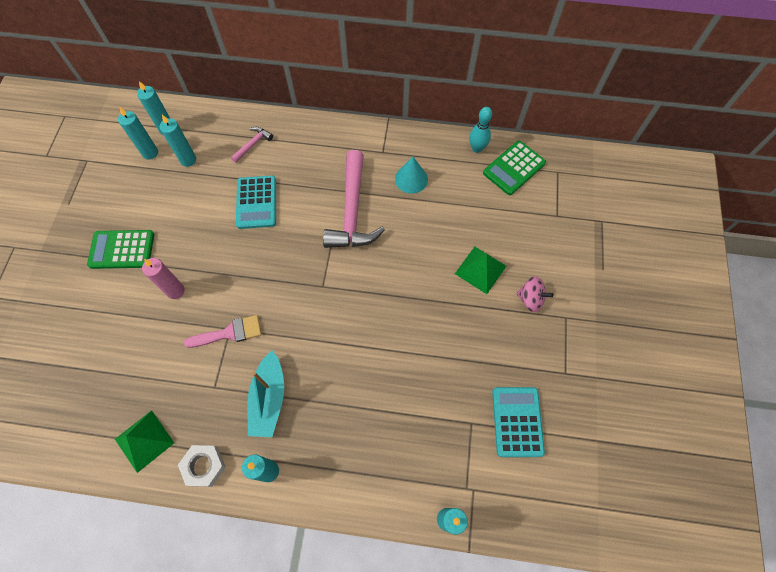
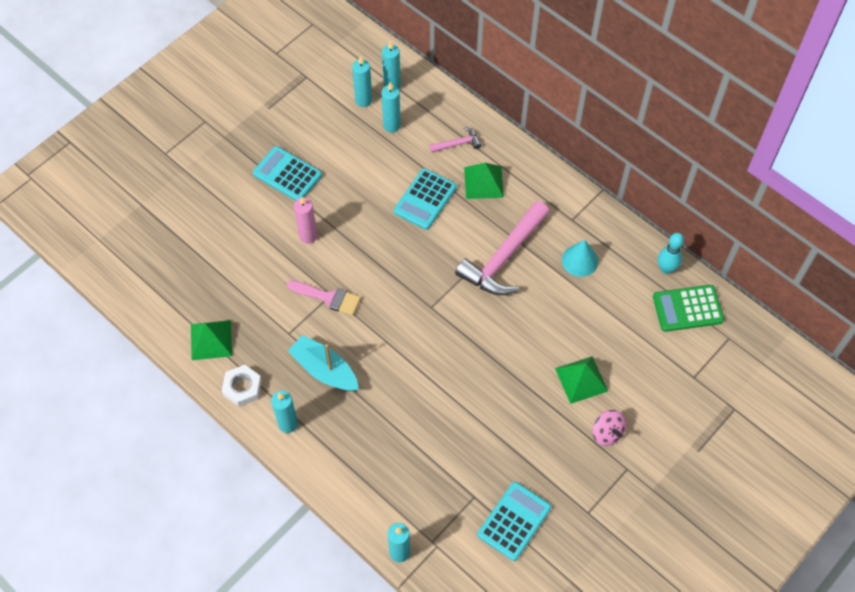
camera: 35 degrees right, 5 degrees down
green calculator [87,230,154,269] -> turquoise calculator [253,146,322,201]
turquoise boat [247,350,284,437] -> turquoise boat turned 90 degrees clockwise [288,335,359,391]
none -> green pyramid [464,163,504,199]

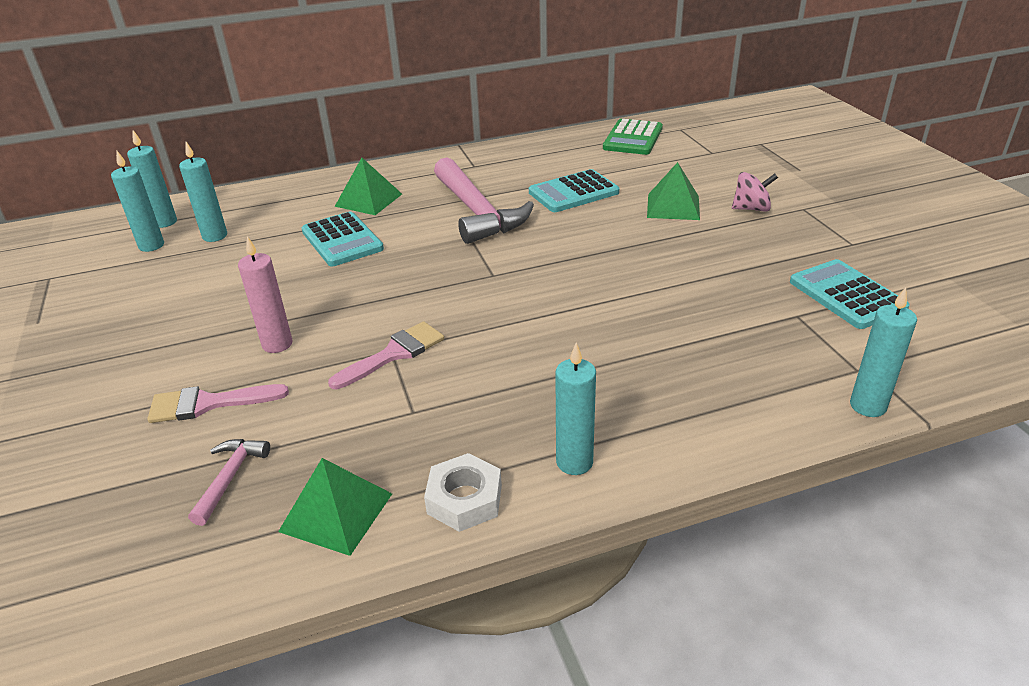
camera: 60 degrees left, 25 degrees down
turquoise calculator [253,146,322,201] -> turquoise calculator moved to [529,169,619,212]
turquoise boat [288,335,359,391] -> none
pink hammer [429,127,481,153] -> pink hammer moved to [188,439,270,526]
turquoise cone [562,240,598,277] -> none
turquoise bowling pin [658,233,684,274] -> none
none -> pink brush [147,384,289,423]

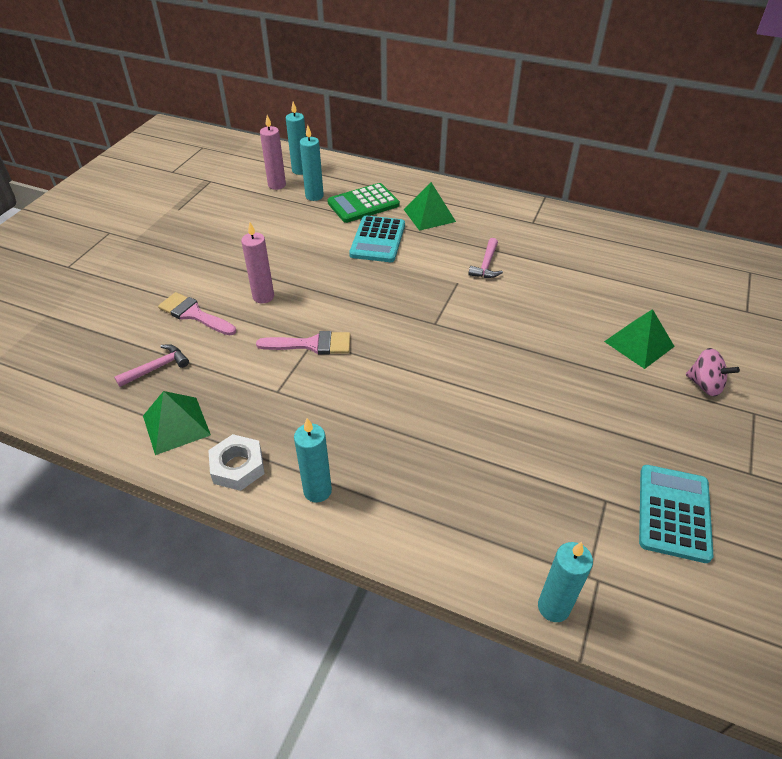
camera: 40 degrees right, 10 degrees up
turquoise candle [111,150,164,252] -> pink candle [260,115,286,190]
pink hammer [434,157,534,244] -> pink hammer [469,238,503,278], size x0.46
turquoise calculator [529,169,619,212] -> none
green calculator [603,119,663,155] -> green calculator moved to [327,183,400,223]

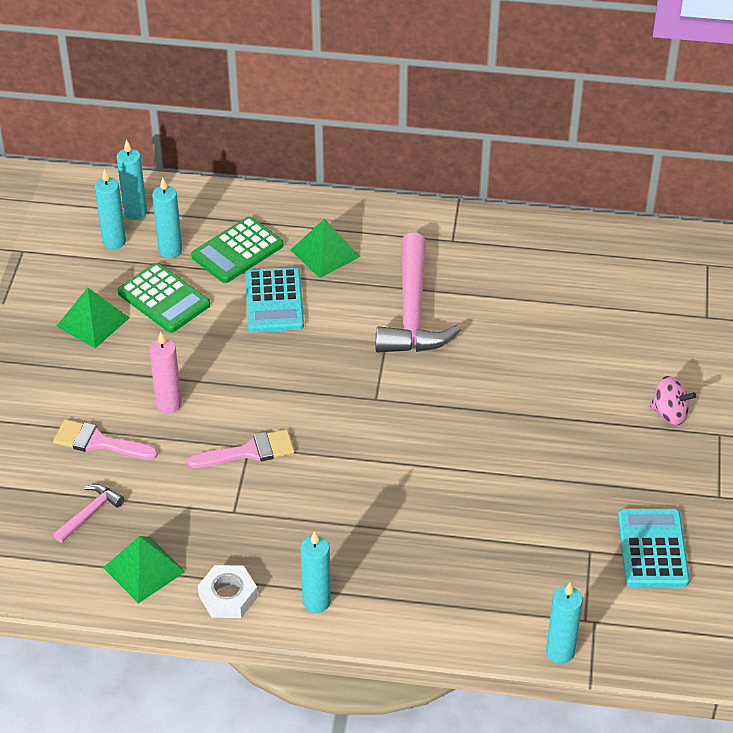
camera: 15 degrees left, 0 degrees up
pink candle [260,115,286,190] -> turquoise candle [95,169,126,249]
pink hammer [469,238,503,278] -> pink hammer [376,233,461,353], size x2.19
green pyramid [604,309,675,369] -> green pyramid moved to [56,287,130,348]
none -> green calculator [118,263,210,333]

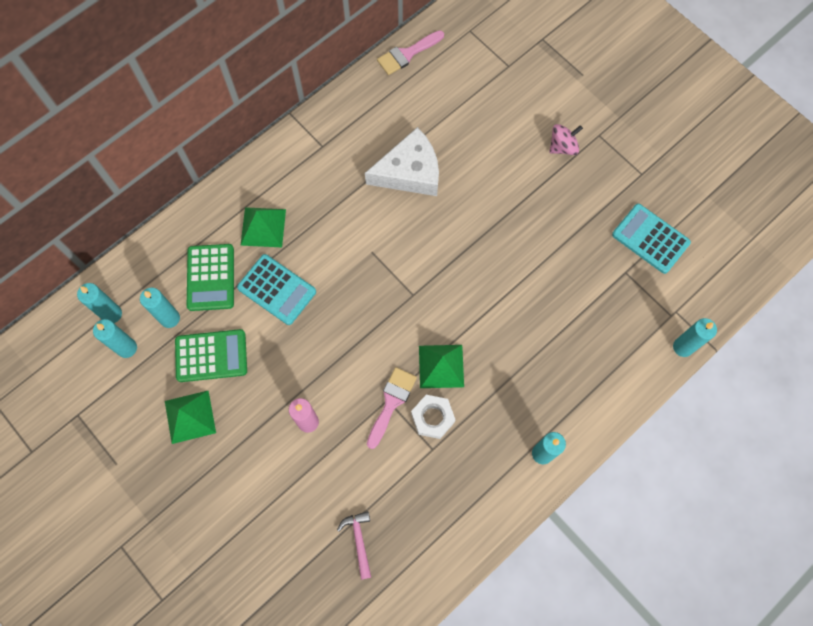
camera: 50 degrees left, 25 degrees up
pink brush [53,419,158,460] -> pink brush moved to [377,30,444,75]
green pyramid [103,536,185,604] -> green pyramid moved to [419,345,464,388]
white nut [198,565,258,618] -> white nut moved to [411,395,455,439]
pink hammer [376,233,461,353] -> none
none -> white cheese [365,127,439,196]

